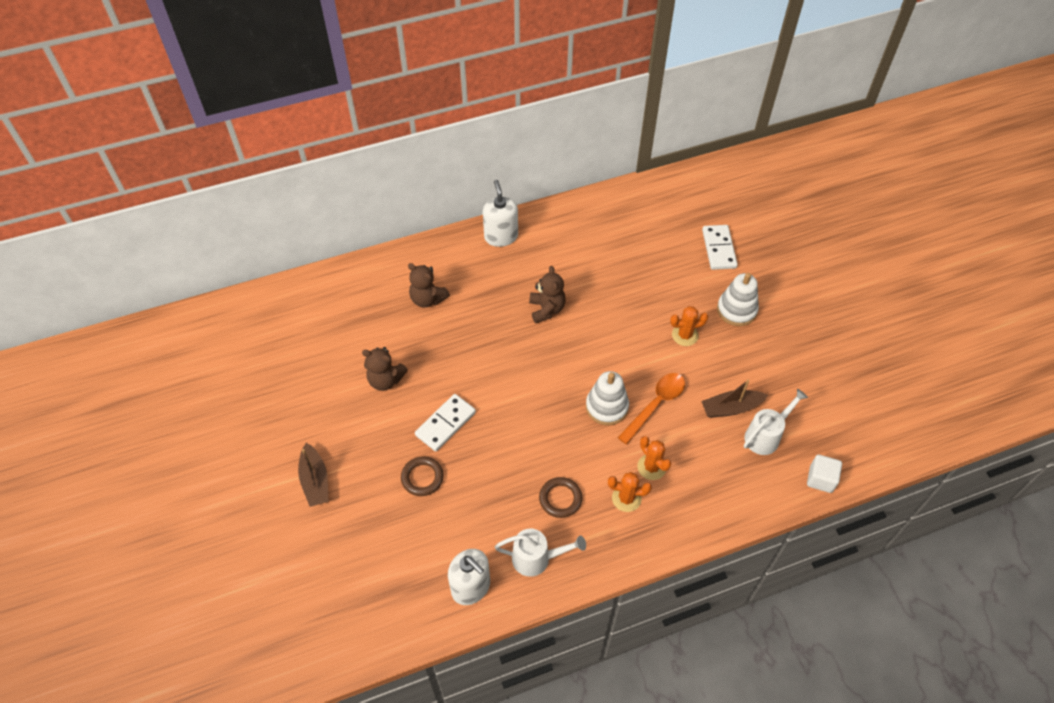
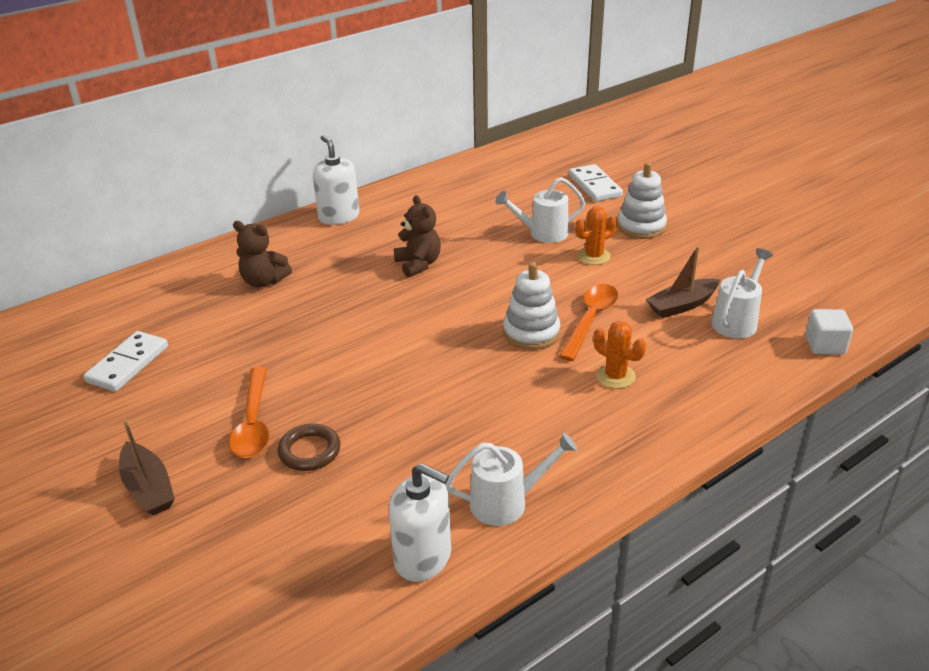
camera: 15 degrees left, 20 degrees down
brown teddy bear [362,347,408,391] -> none
white domino [415,394,476,451] -> white domino moved to [83,331,168,392]
brown ring [539,477,582,518] -> none
orange cactus [608,472,652,512] -> none
none -> orange spoon [229,367,269,458]
none -> white watering can [496,177,585,243]

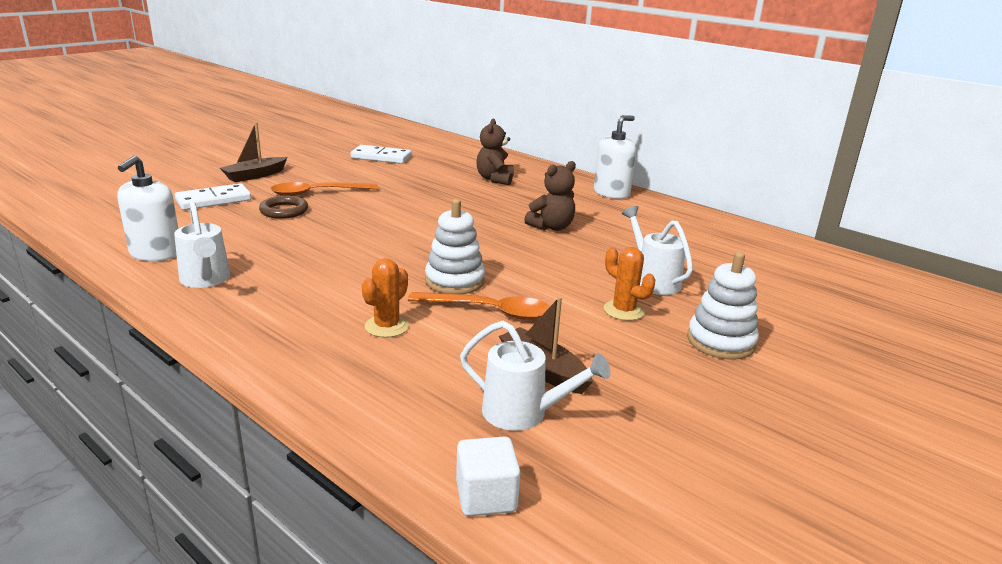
camera: 75 degrees right, 10 degrees down
white domino [569,164,623,202] -> white domino moved to [175,183,251,210]

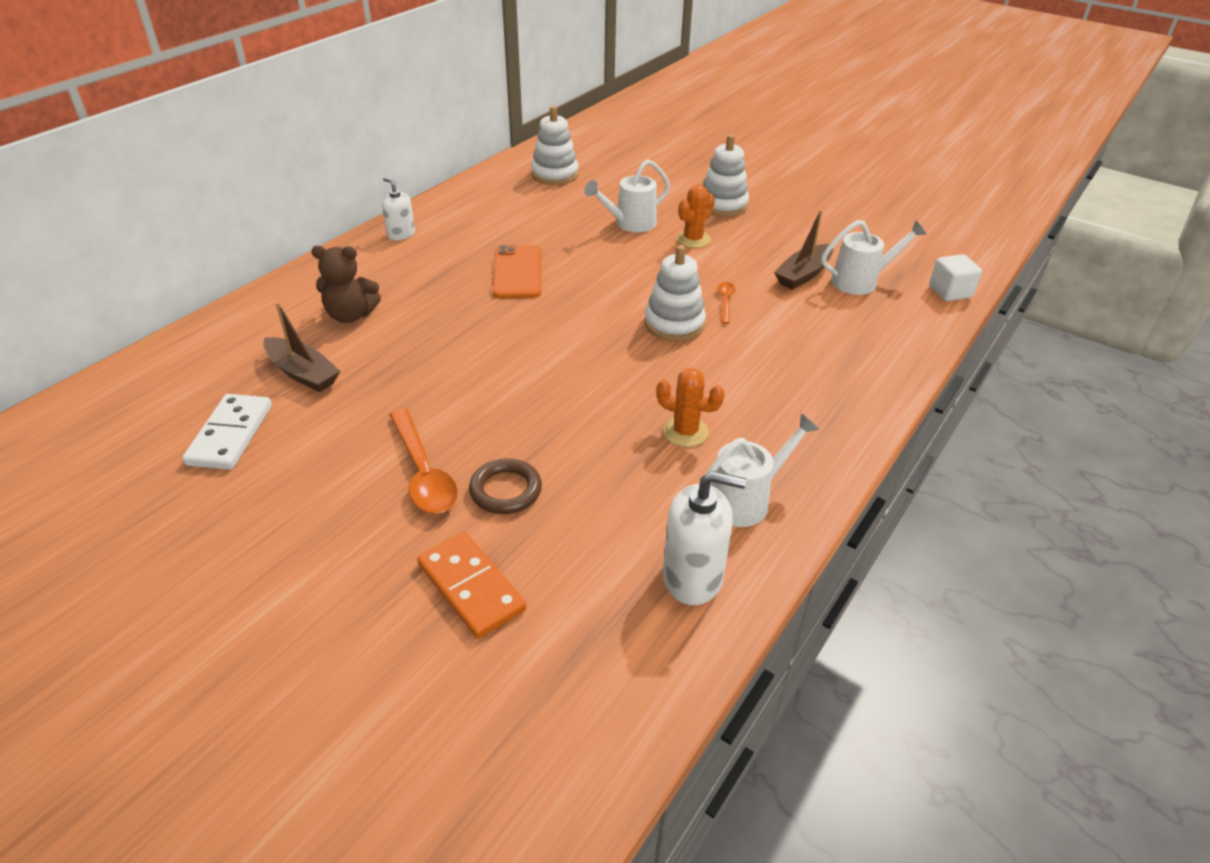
camera: 95 degrees left, 15 degrees up
white domino [175,183,251,210] -> orange domino [417,532,527,639]
brown boat [220,122,287,182] -> brown boat moved to [263,302,340,392]
orange cactus [362,258,409,338] -> orange cactus moved to [656,368,725,447]
orange spoon [408,292,550,320] -> orange spoon [717,282,736,324], size x0.52
white watering can [460,321,611,431] -> white watering can turned 60 degrees clockwise [821,220,927,295]
brown teddy bear [524,161,576,231] -> orange phone [493,245,541,298]
white soap dispenser [594,115,636,199] -> white soap dispenser [382,177,415,240], size x0.62
none -> white stacking toy [531,106,579,185]

